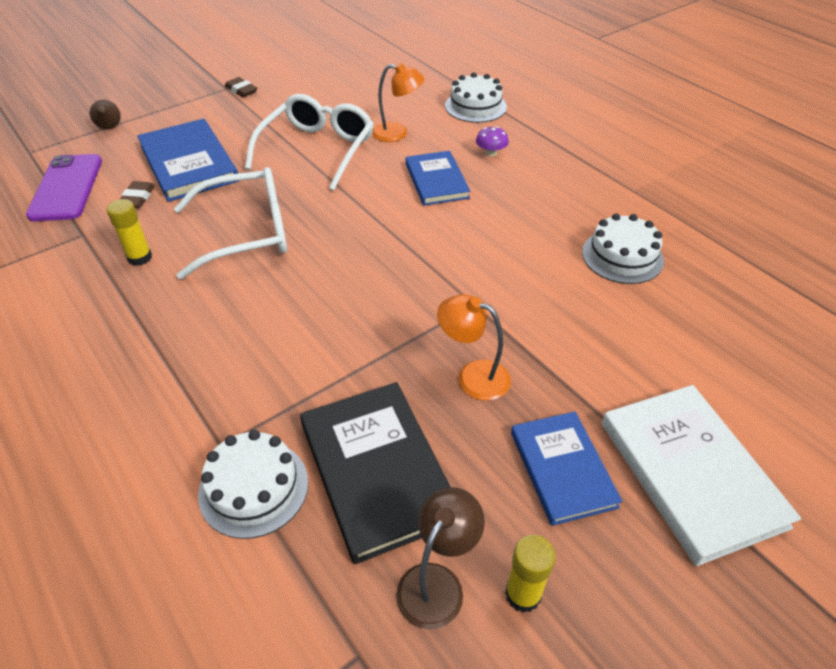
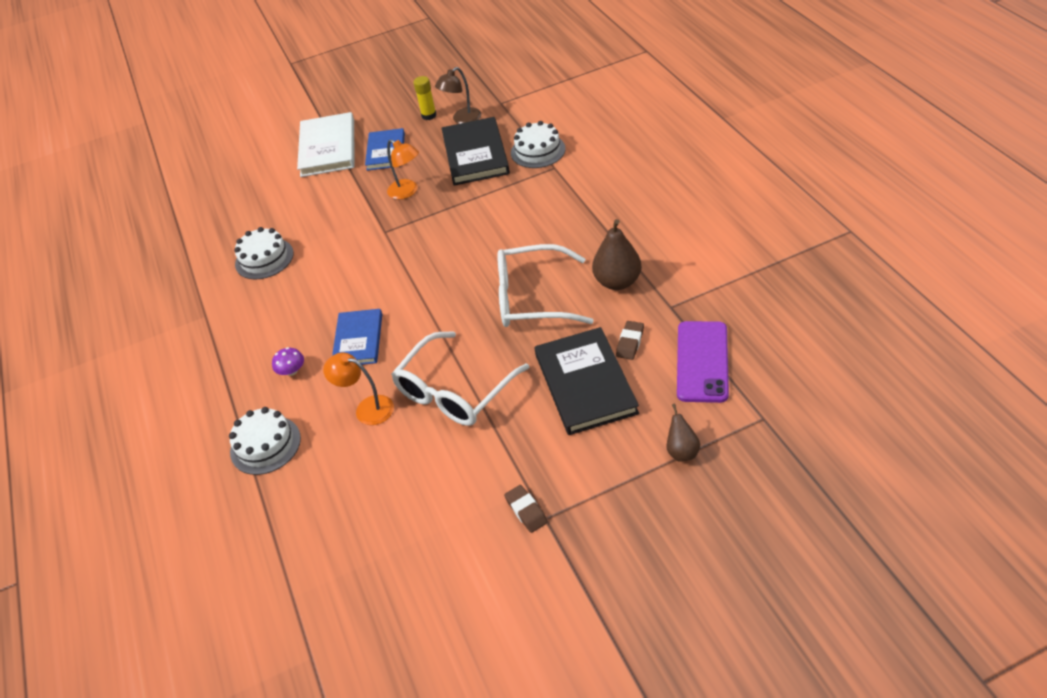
camera: 160 degrees left, 0 degrees up
yellow glue stick [107,199,152,266] -> brown pear [592,219,642,290]
blue book [137,119,239,202] -> black book [535,327,639,435]

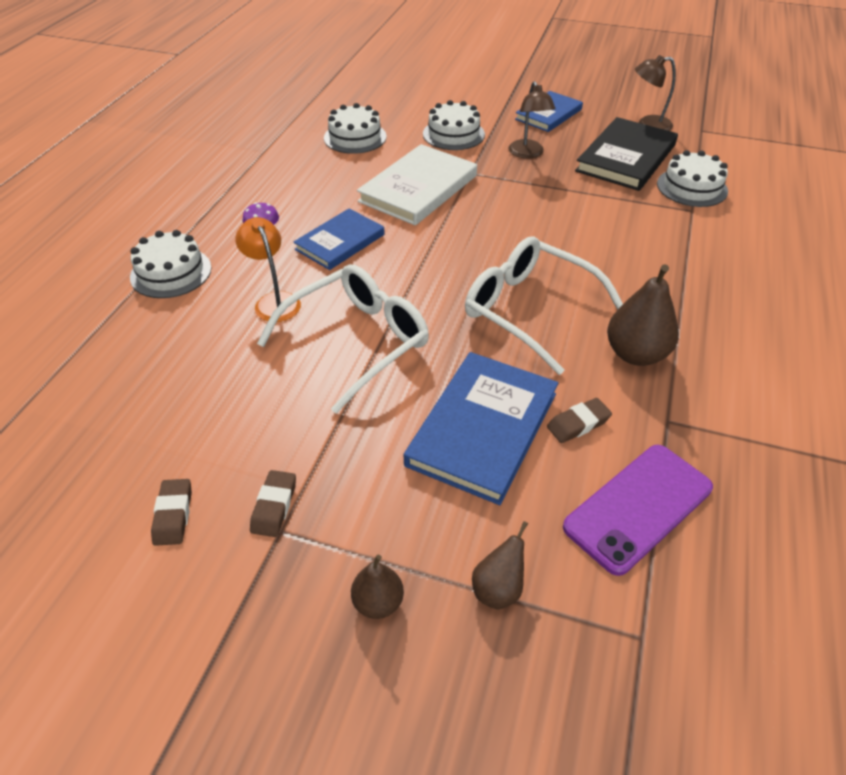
camera: 35 degrees right, 0 degrees up
white book [297,112,355,177] -> white book moved to [357,144,477,225]
orange lamp [387,140,419,199] -> brown lamp [508,81,555,159]
white glasses [391,331,529,426] -> white glasses turned 150 degrees clockwise [257,264,429,414]
yellow glue stick [413,76,437,120] -> none
black book [535,327,639,435] -> blue book [404,352,558,505]
none -> brown eraser [151,479,192,546]
none -> brown pear [351,555,404,619]
none -> white cake [423,100,485,150]

